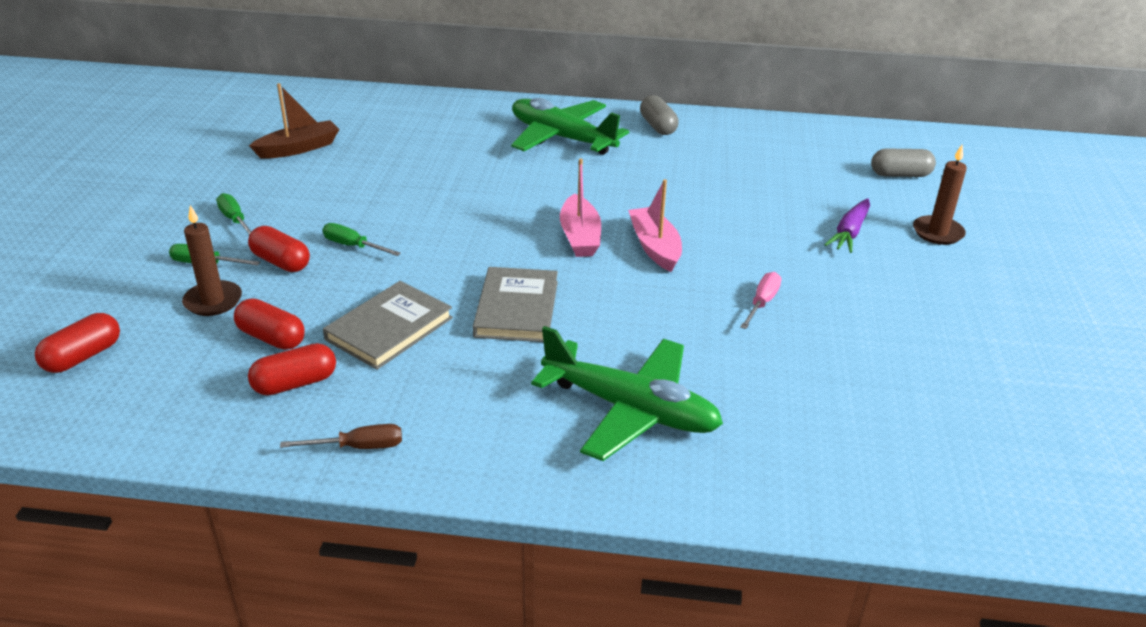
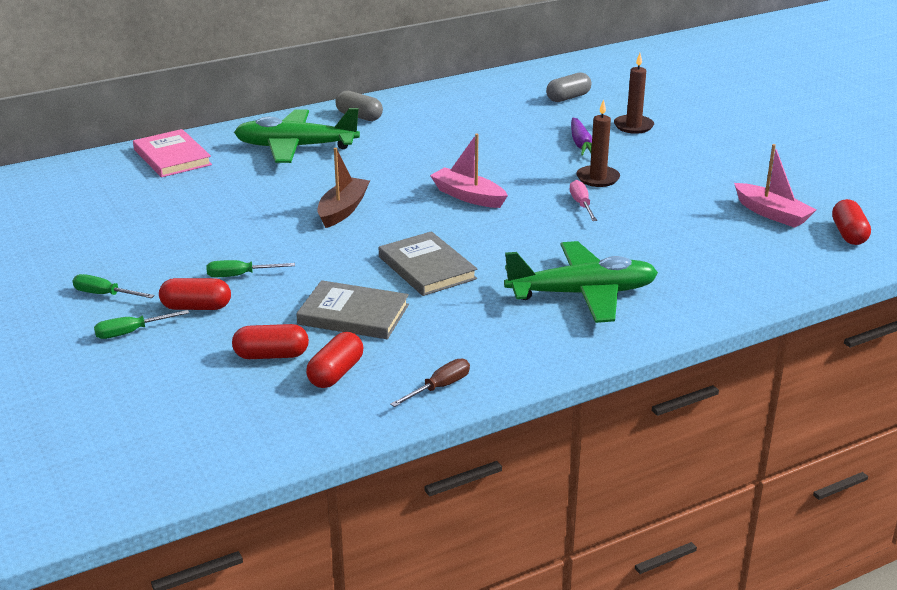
camera: 35 degrees left, 5 degrees down
red capsule [35,313,120,373] -> red capsule moved to [832,199,871,245]
brown candle [182,205,242,316] -> brown candle moved to [576,99,620,187]
brown boat [249,83,339,159] -> brown boat moved to [317,148,370,228]
grey book [323,281,453,370] -> grey book turned 75 degrees counterclockwise [296,280,409,339]
pink boat [560,159,601,257] -> pink boat moved to [734,144,816,228]
none -> pink book [133,129,212,177]

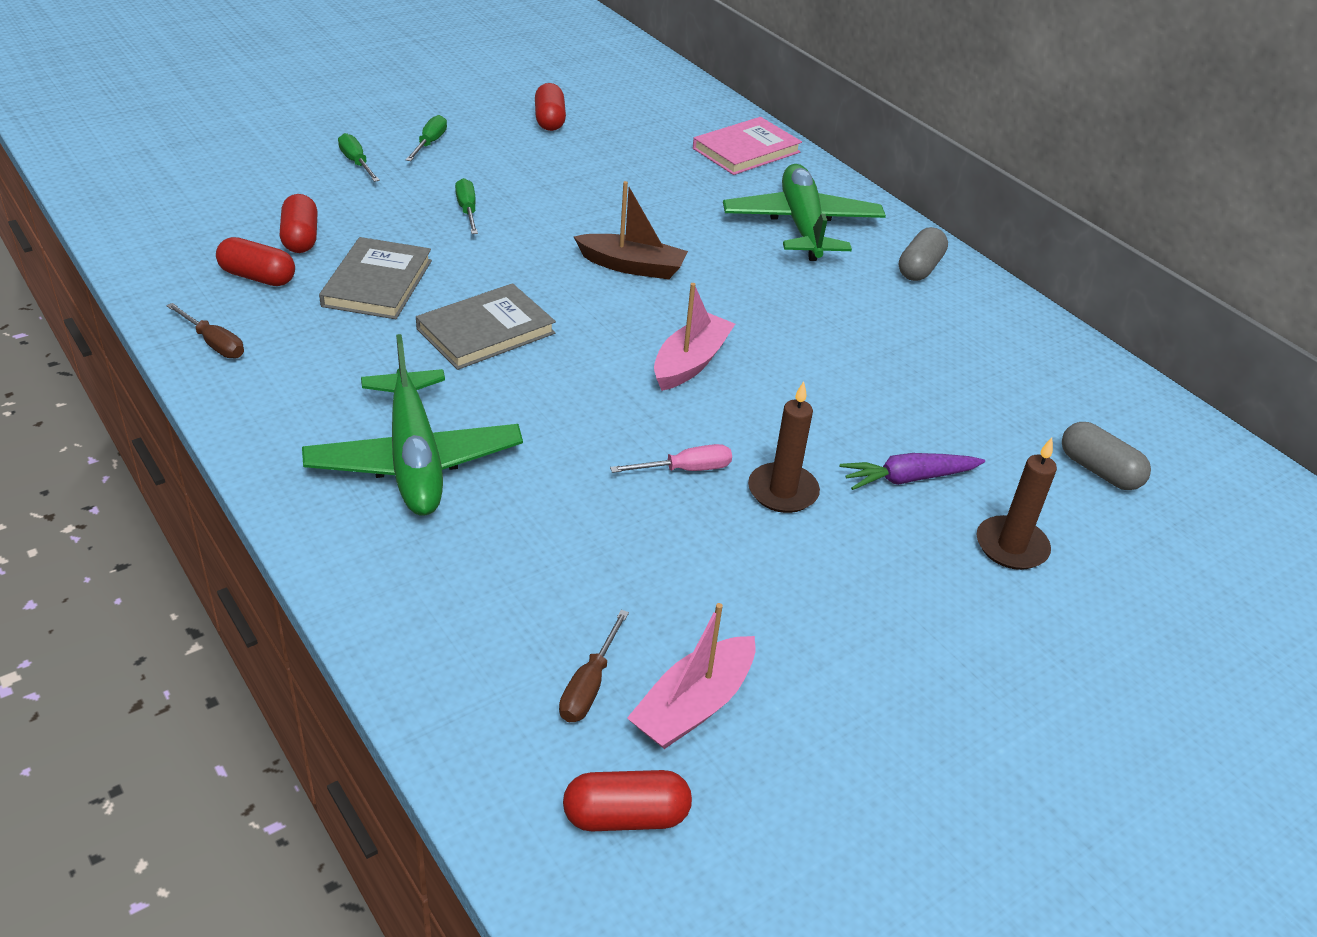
camera: 80 degrees right, 10 degrees up
red capsule [159,278,231,310] -> red capsule moved to [535,83,566,131]
none -> brown screwdriver [559,610,629,722]

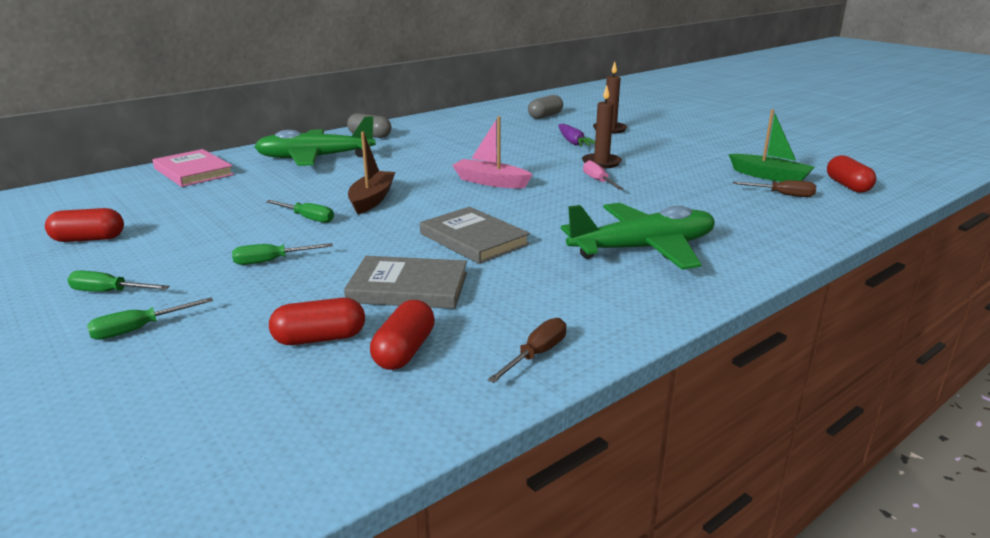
camera: 90 degrees left, 15 degrees down
pink boat [627,603,755,749] -> green boat [729,109,815,182]
none -> green screwdriver [266,200,334,223]

